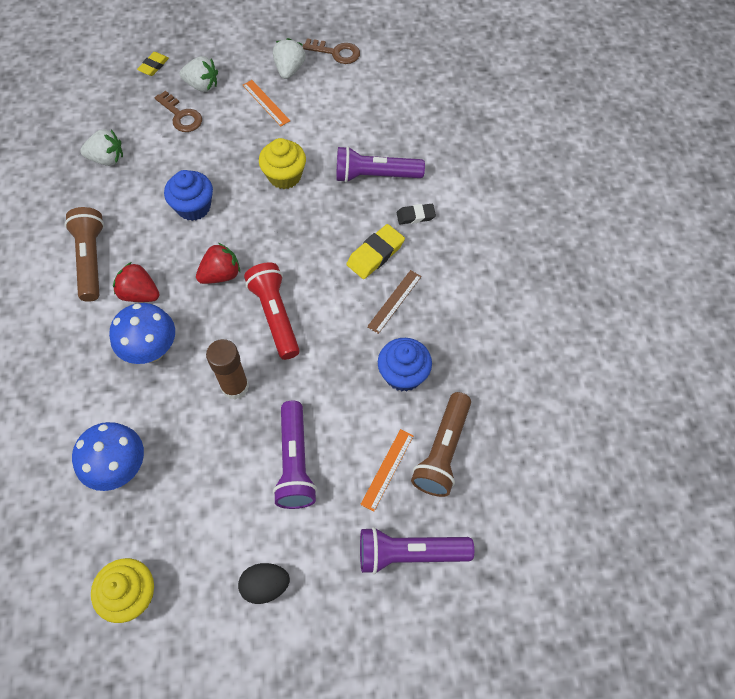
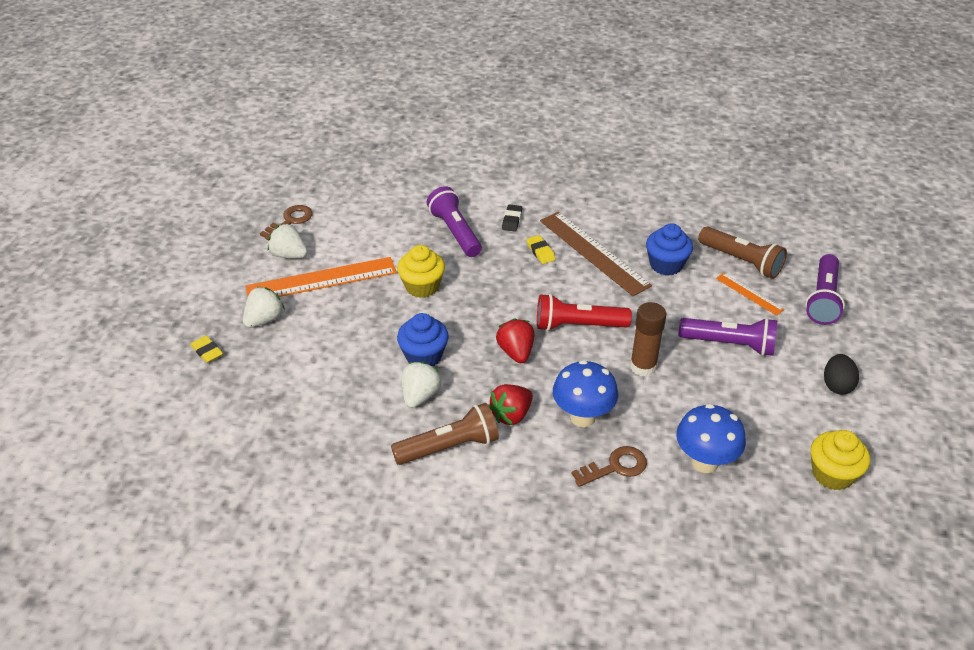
camera: 70 degrees left, 20 degrees down
brown flashlight [65,207,104,302] -> brown flashlight turned 150 degrees clockwise [391,403,499,465]
white strawberry [80,129,123,166] -> white strawberry moved to [402,362,442,408]
brown key [154,91,202,132] -> brown key moved to [572,446,647,487]
orange ruler [243,80,290,126] -> orange ruler [245,257,397,297], size x2.01
purple flashlight [336,146,425,183] -> purple flashlight turned 135 degrees clockwise [426,186,482,257]
yellow eraser [346,224,405,279] -> yellow eraser [527,235,555,264], size x0.64
brown ruler [367,270,422,334] -> brown ruler [540,212,652,296], size x2.01

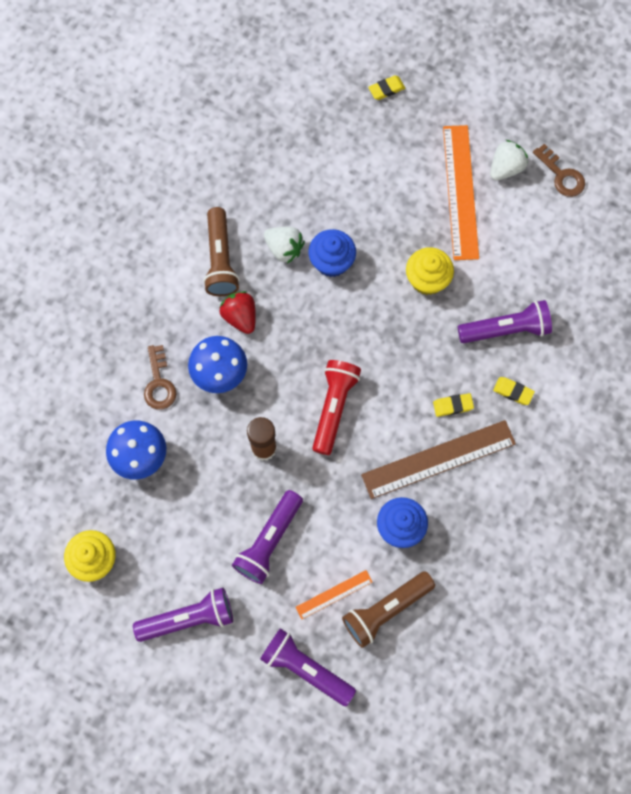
camera: 105 degrees right, 30 degrees up
white strawberry [243,287,285,328] -> none
red strawberry [496,318,534,363] -> none
black eraser [502,204,522,231] -> yellow eraser [493,377,535,405]
black egg [824,354,859,395] -> purple flashlight [133,588,233,642]

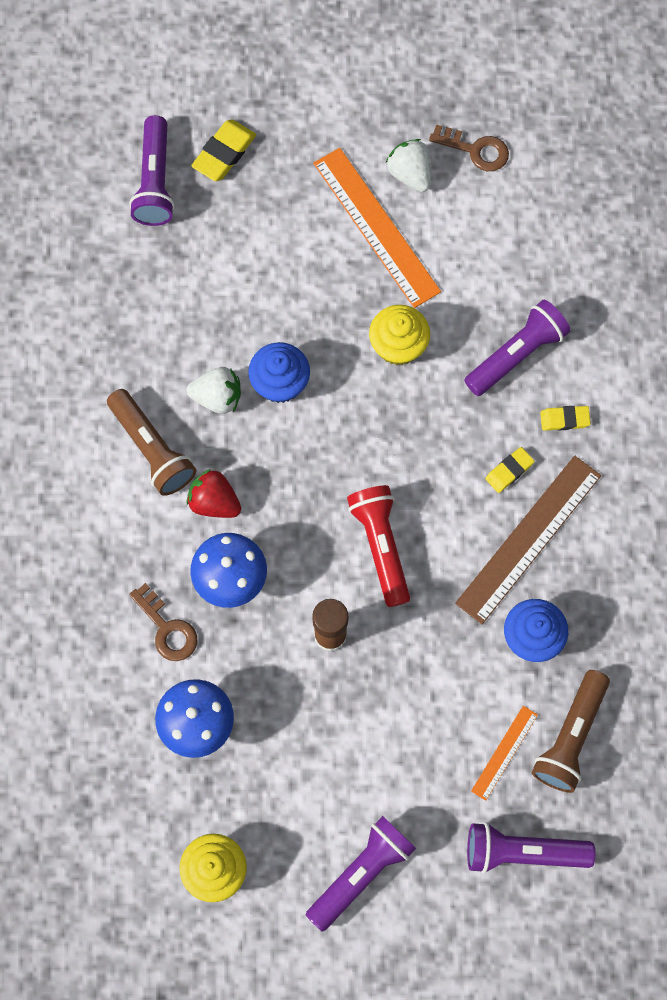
camera: 30 degrees left, 0 degrees up
purple flashlight [232,490,303,584] -> purple flashlight moved to [129,115,175,226]
yellow eraser [368,75,405,100] -> yellow eraser [191,120,256,181], size x1.56
white strawberry [490,140,528,180] -> white strawberry turned 45 degrees counterclockwise [386,139,431,192]

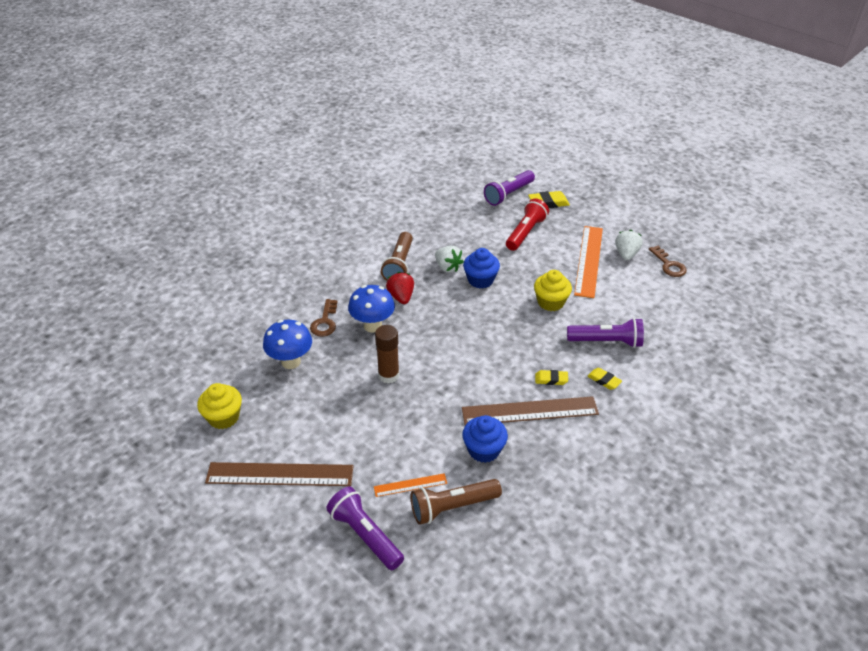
camera: 45 degrees right, 30 degrees down
purple flashlight [306,816,416,932] -> brown ruler [205,462,354,486]
red flashlight [347,485,410,607] -> red flashlight moved to [506,199,549,251]

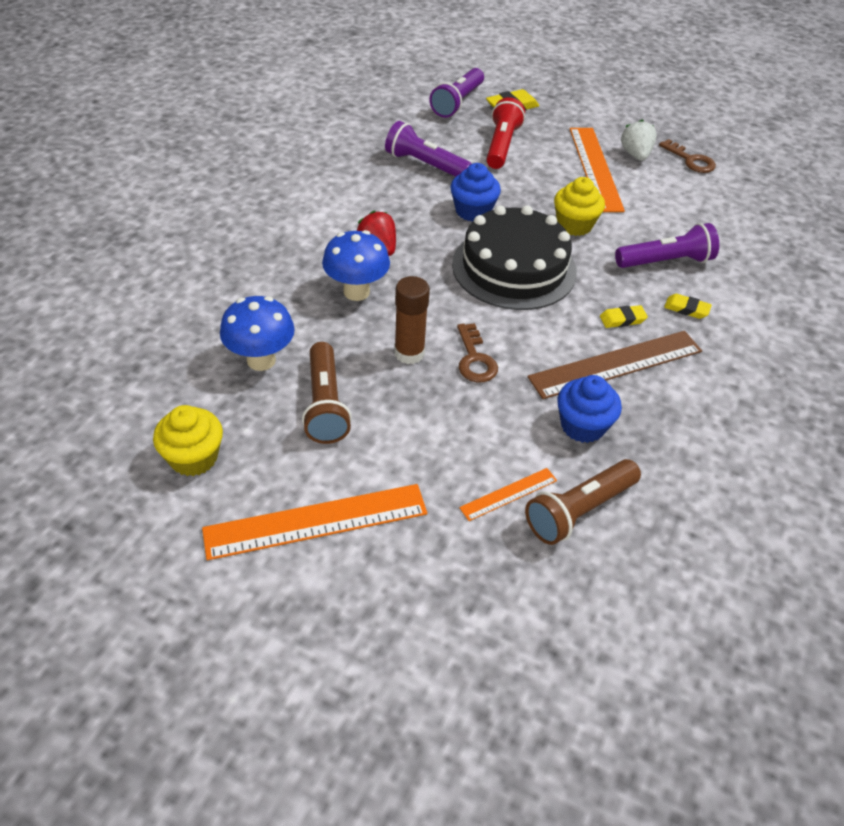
camera: 20 degrees left, 5 degrees up
brown ruler [205,462,354,486] -> orange ruler [202,484,428,560]
brown key [310,299,338,337] -> brown key moved to [457,323,498,382]
purple flashlight [326,487,404,570] -> purple flashlight moved to [385,121,472,177]
brown flashlight [381,232,413,281] -> brown flashlight moved to [302,342,352,444]
white strawberry [435,246,464,273] -> none
none -> black cake [452,205,577,310]

